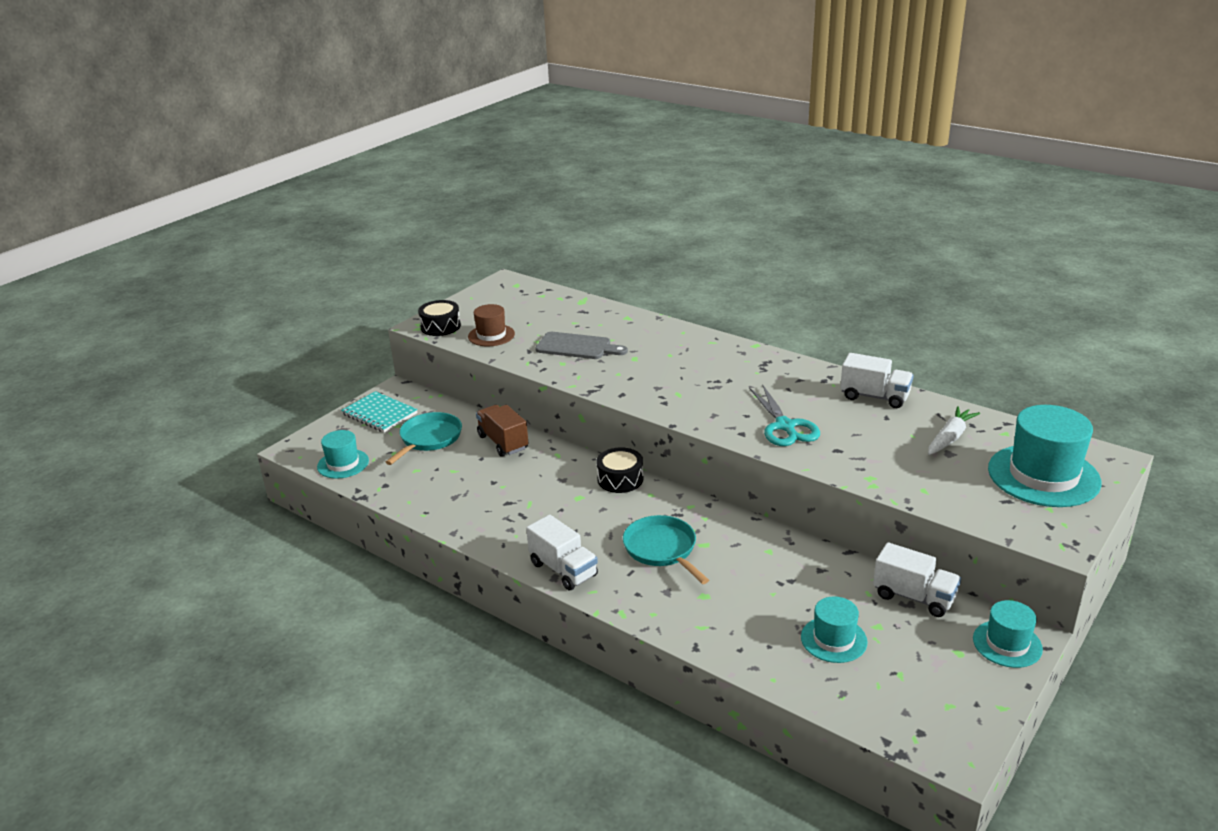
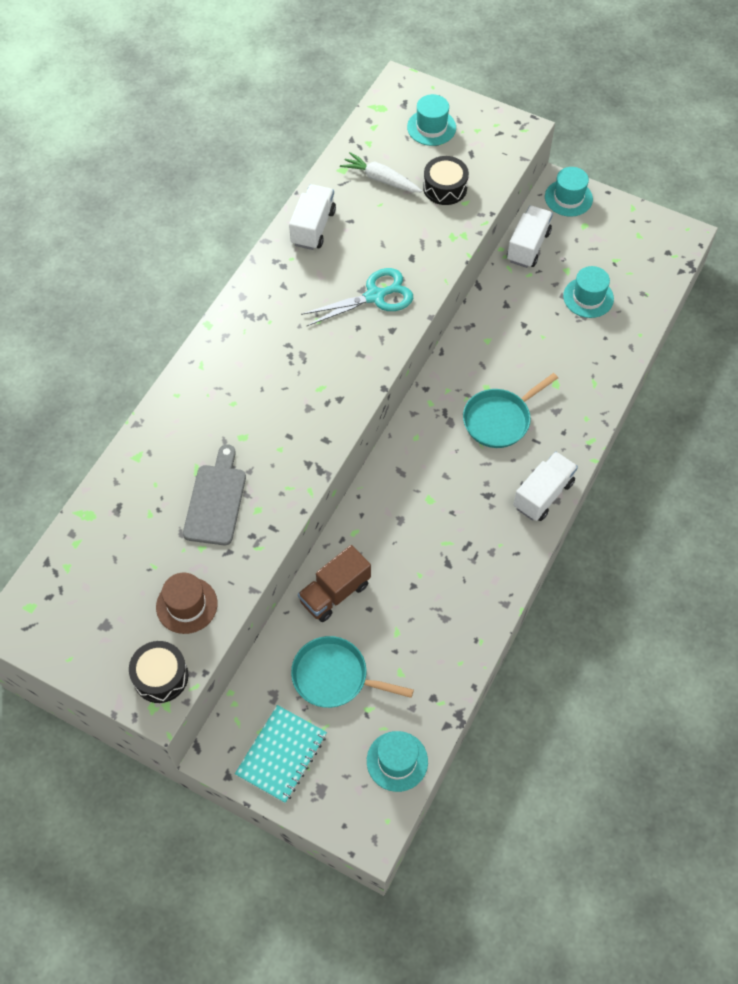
camera: 100 degrees left, 30 degrees up
black drum [596,447,643,493] -> black drum moved to [423,156,469,205]
turquoise hat [988,405,1102,507] -> turquoise hat [407,94,456,146], size x0.56

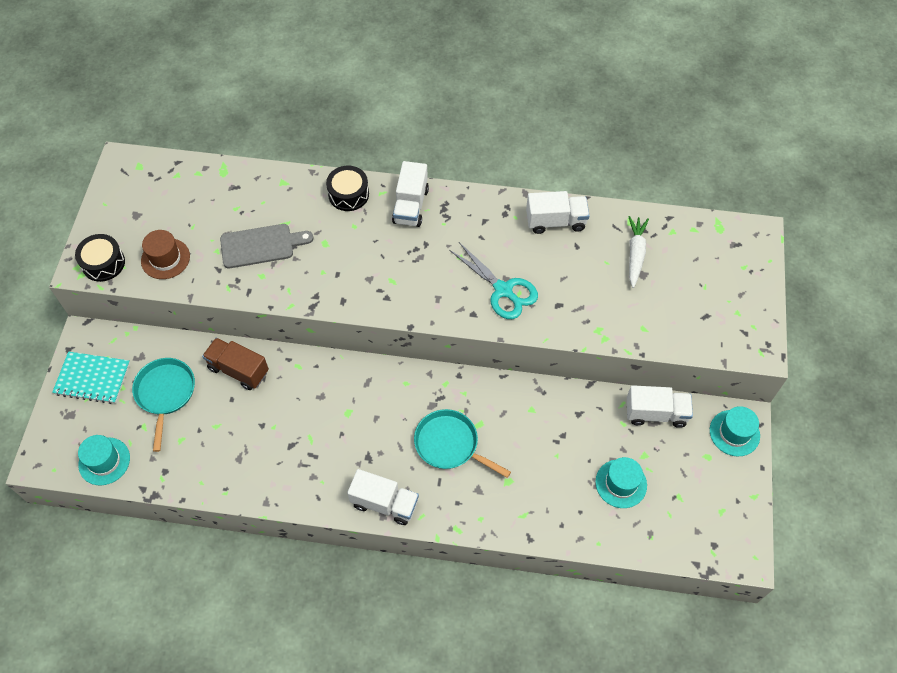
camera: 70 degrees right, 0 degrees up
turquoise hat [407,94,456,146] -> none
black drum [423,156,469,205] -> black drum moved to [326,166,369,211]
none -> white truck [392,161,429,227]

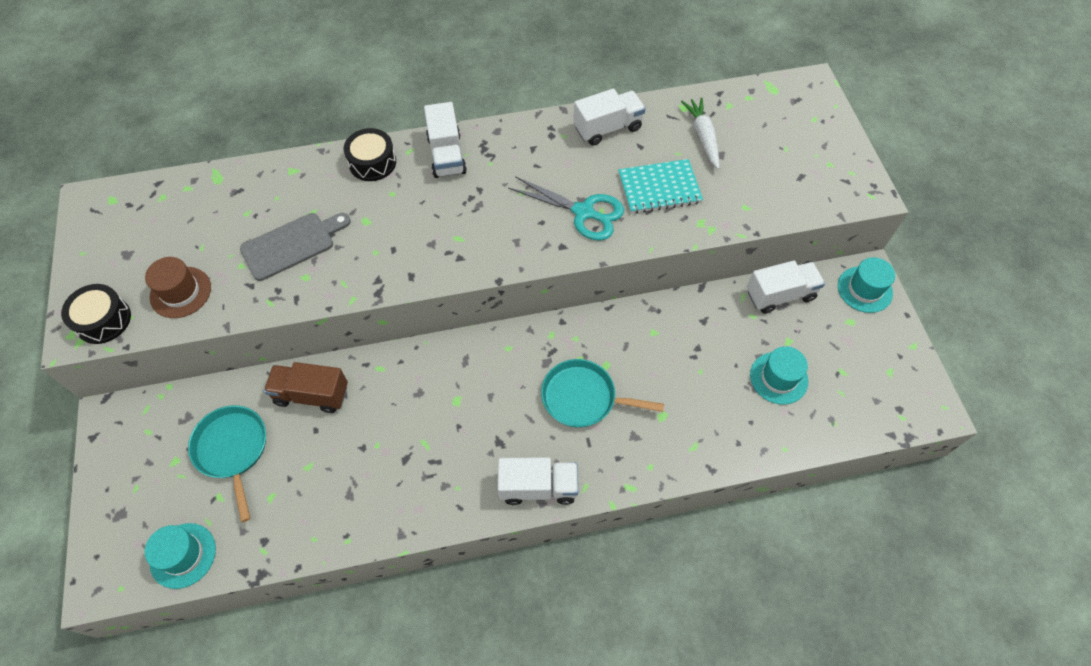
camera: 20 degrees left, 0 degrees up
turquoise notebook [52,351,130,404] -> turquoise notebook moved to [618,159,703,214]

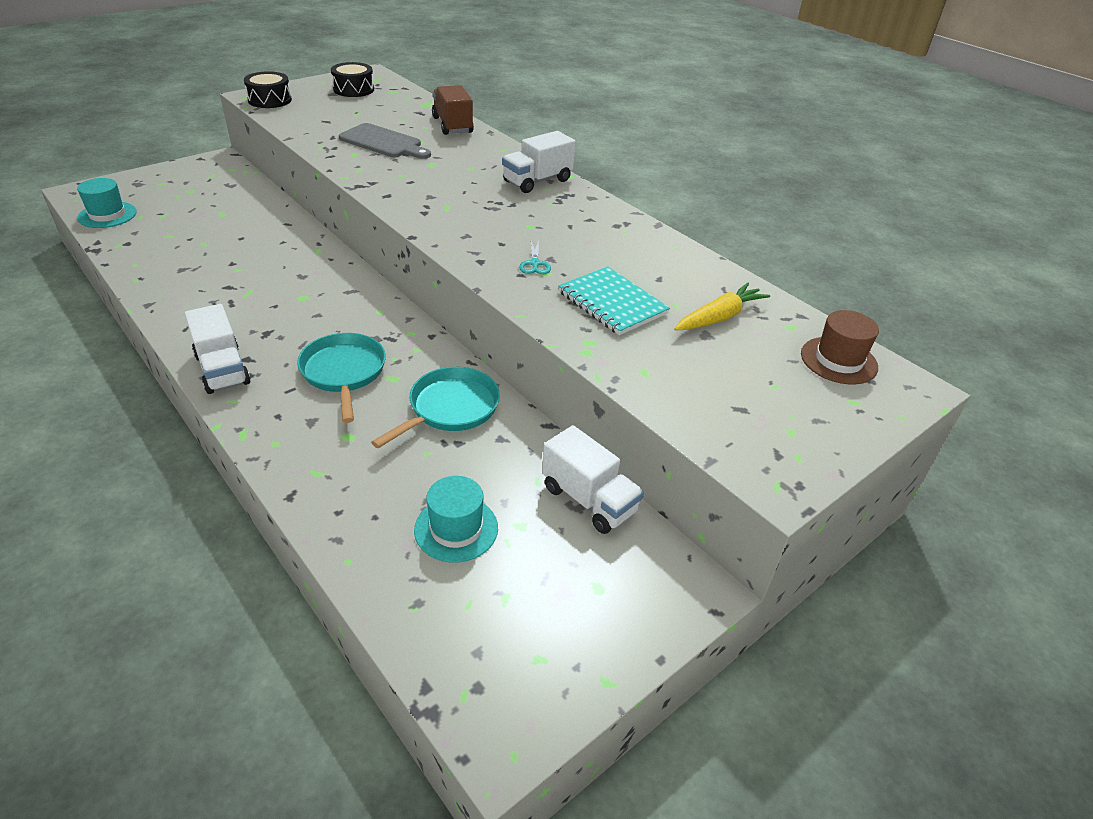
camera: 60 degrees right, 20 degrees down
brown hat [145,257,211,318] -> brown hat moved to [801,310,879,384]
turquoise pan [188,405,266,522] -> turquoise pan moved to [371,367,500,448]
brown truck [264,362,348,413] -> brown truck moved to [432,85,474,135]
black drum [344,128,396,181] -> black drum moved to [331,62,374,97]
turquoise scissors [508,176,624,240] -> turquoise scissors [519,240,551,274], size x0.48
white truck [573,89,646,146] -> none
white carrot [681,97,720,169] -> yellow carrot [674,283,770,331]
turquoise hat [838,257,895,313] -> none

